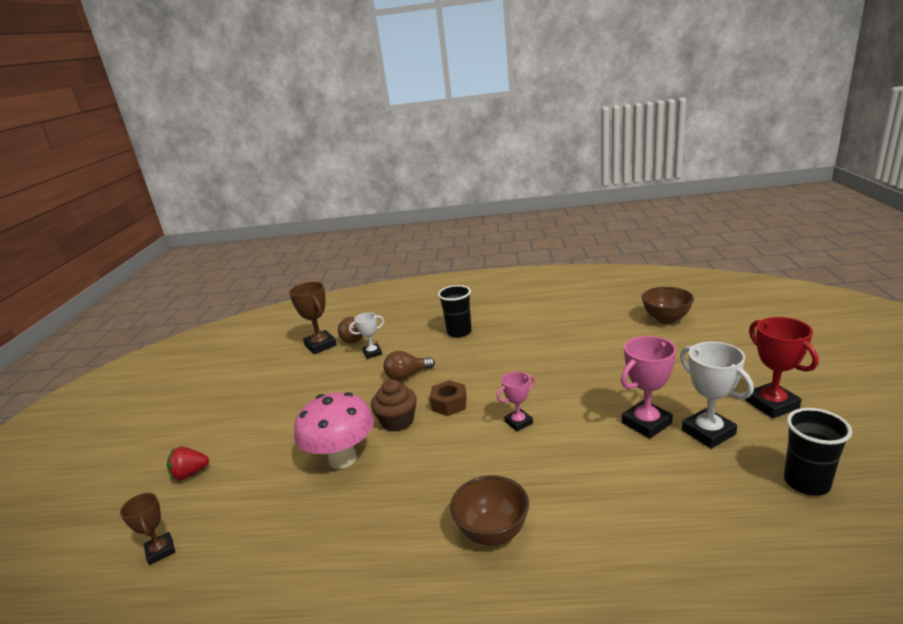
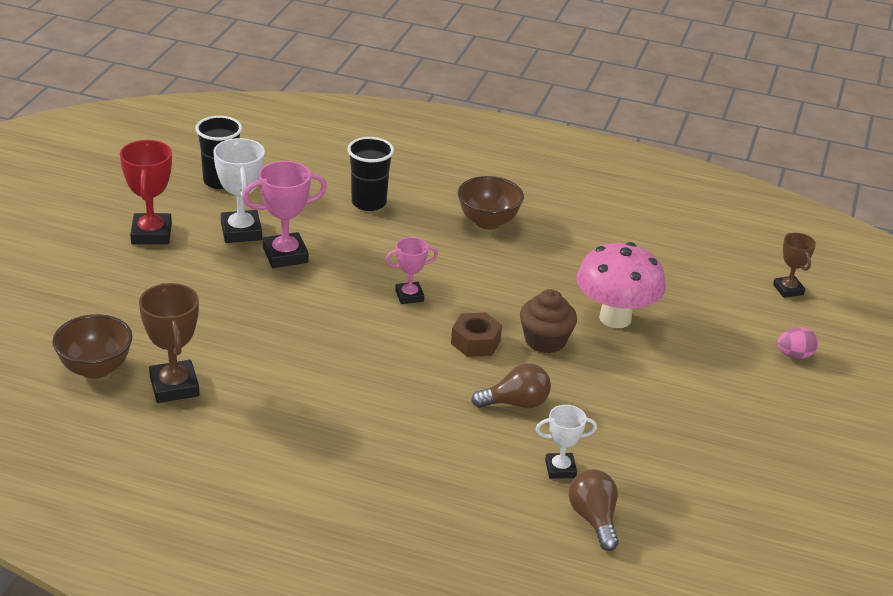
camera: 170 degrees left, 10 degrees up
red strawberry [167,447,209,480] -> pink egg [777,327,818,359]
brown trophy [289,282,337,354] -> brown trophy moved to [139,283,199,403]
black cup [438,285,472,338] -> black cup moved to [347,137,394,211]

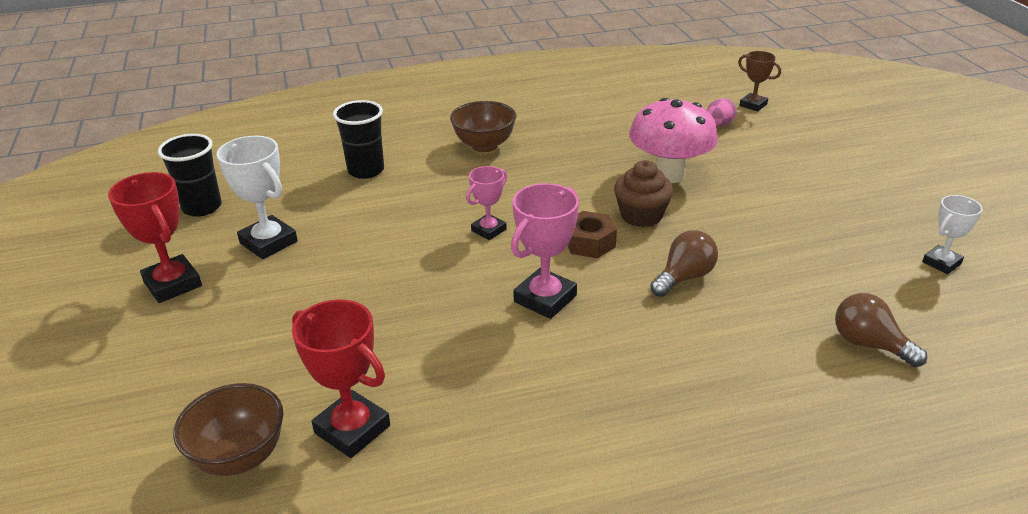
camera: 30 degrees left, 0 degrees up
brown trophy [139,283,199,403] -> red trophy [292,299,390,458]
pink trophy [243,161,327,268] -> pink trophy moved to [511,183,579,319]
white trophy [536,405,597,479] -> white trophy moved to [922,195,983,274]
pink egg [777,327,818,359] -> pink egg moved to [707,98,737,126]

